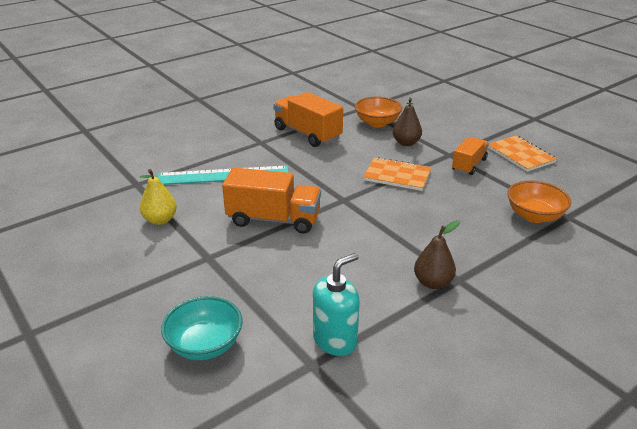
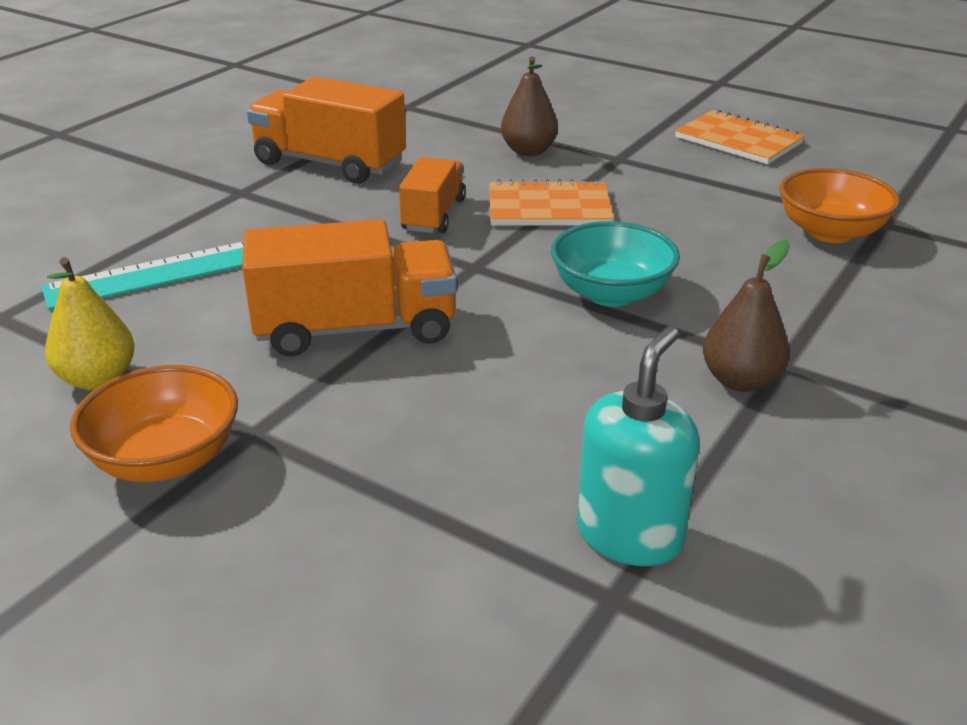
camera: 20 degrees left, 0 degrees up
turquoise bowl [161,296,243,360] -> turquoise bowl moved to [551,221,680,307]
orange bowl [355,96,402,128] -> orange bowl moved to [70,365,238,482]
orange truck [452,137,489,175] -> orange truck moved to [399,157,466,233]

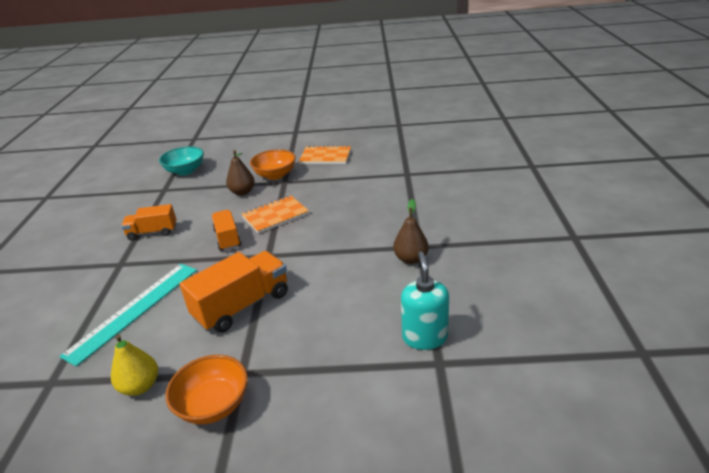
camera: 30 degrees left, 0 degrees up
orange truck [247,76,406,183] -> orange truck [121,204,176,240], size x0.62
turquoise bowl [551,221,680,307] -> turquoise bowl moved to [159,146,204,175]
orange bowl [779,168,900,243] -> orange bowl moved to [250,149,296,180]

